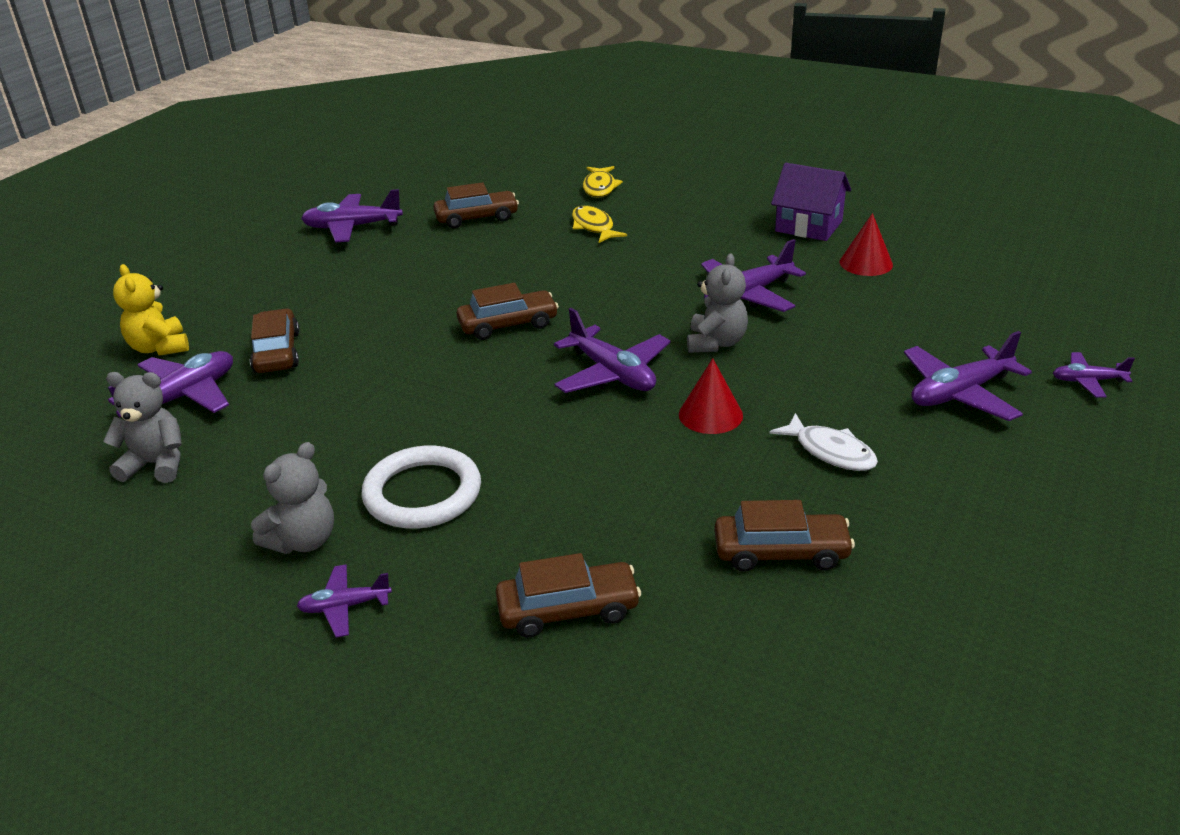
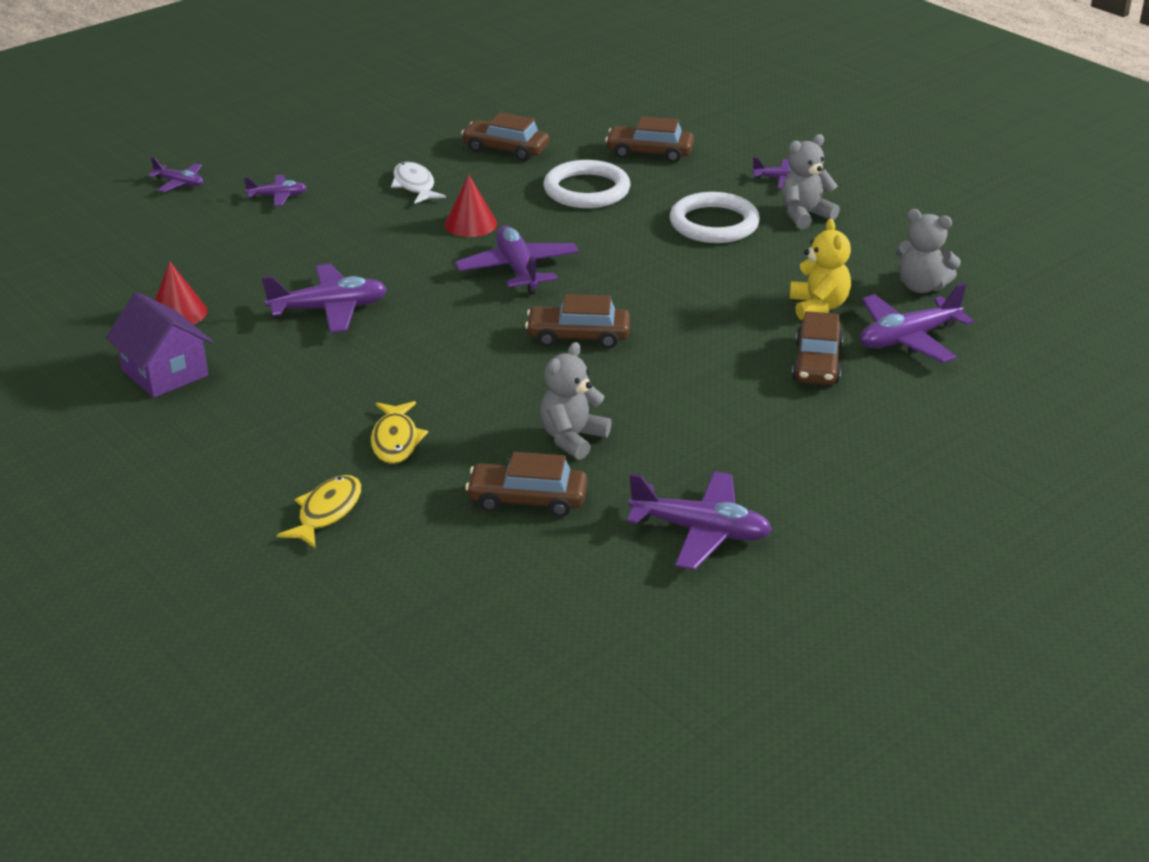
camera: 160 degrees left, 0 degrees up
yellow teddy bear [113,264,189,356] -> yellow teddy bear moved to [790,219,851,320]
grey teddy bear [687,254,748,353] -> grey teddy bear moved to [540,342,611,460]
purple plane [904,331,1032,421] -> purple plane [244,175,307,206], size x0.56
none -> white ring [544,160,630,208]

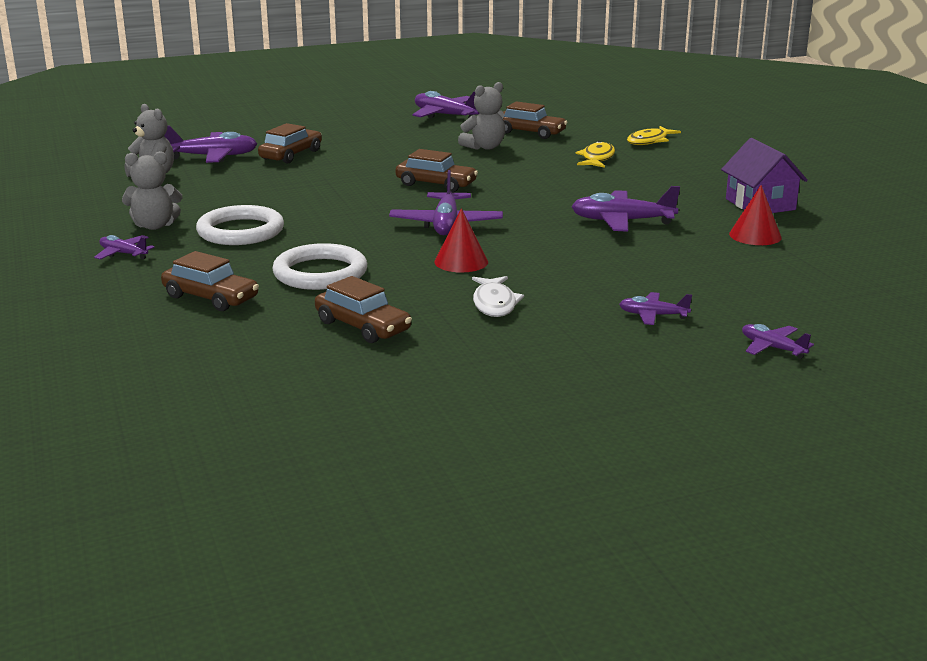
camera: 160 degrees left, 10 degrees down
yellow teddy bear [790,219,851,320] -> none

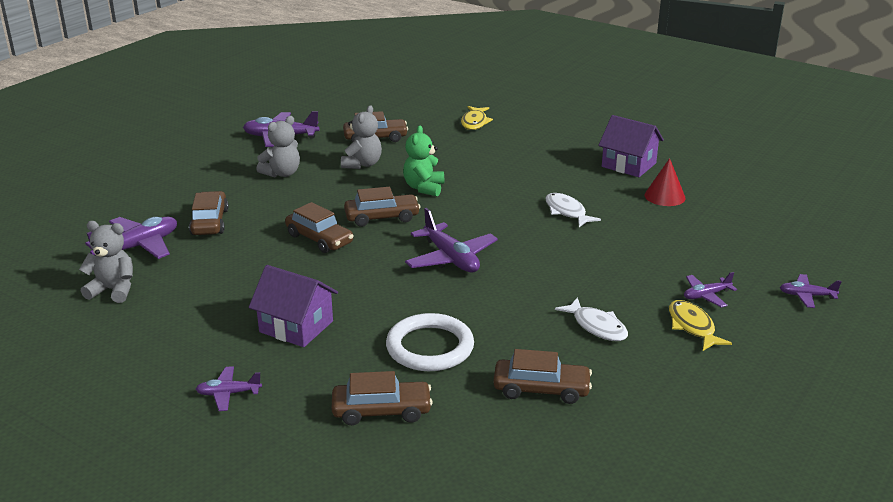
camera: 35 degrees left, 5 degrees up
grey teddy bear [122,151,182,230] -> grey teddy bear moved to [256,116,300,177]
white ring [196,205,284,245] -> purple house [249,265,338,347]
red cone [434,208,488,272] -> none
purple plane [571,186,680,232] -> white fish [545,193,601,227]
yellow fish [576,141,615,168] -> yellow fish moved to [669,300,732,351]
none -> brown car [285,202,354,253]
none -> green teddy bear [403,125,444,197]

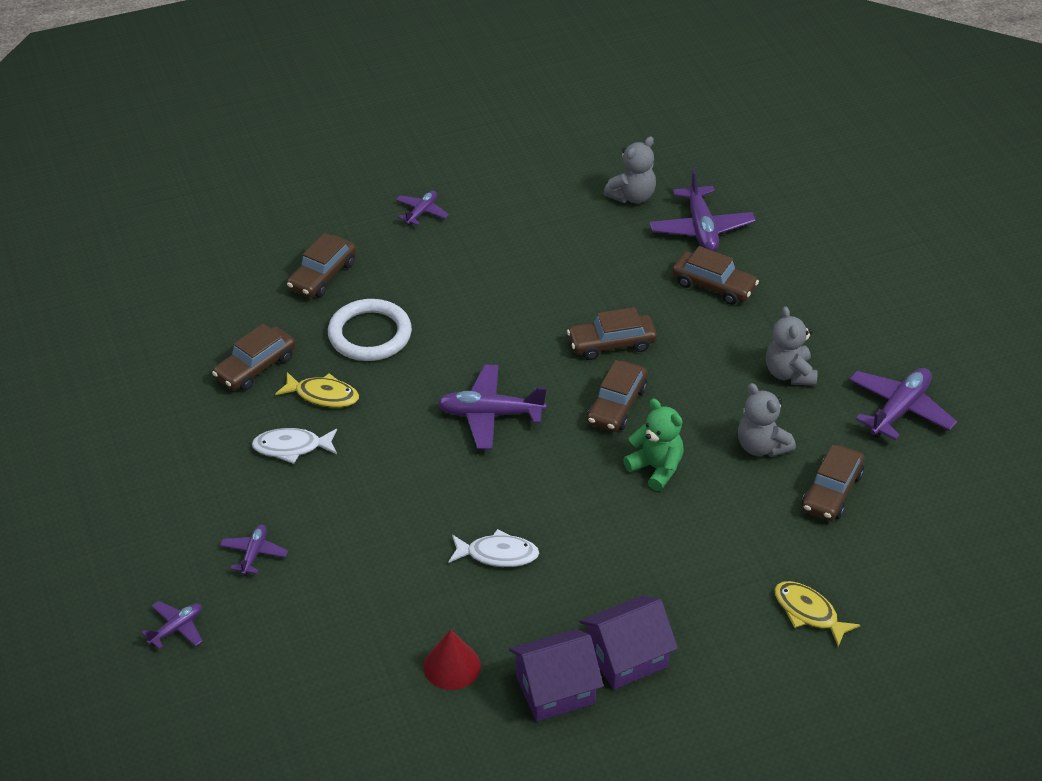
camera: 125 degrees right, 15 degrees up
purple house [249,265,338,347] -> purple house moved to [580,596,678,690]
yellow fish [669,300,732,351] -> yellow fish moved to [275,372,359,408]

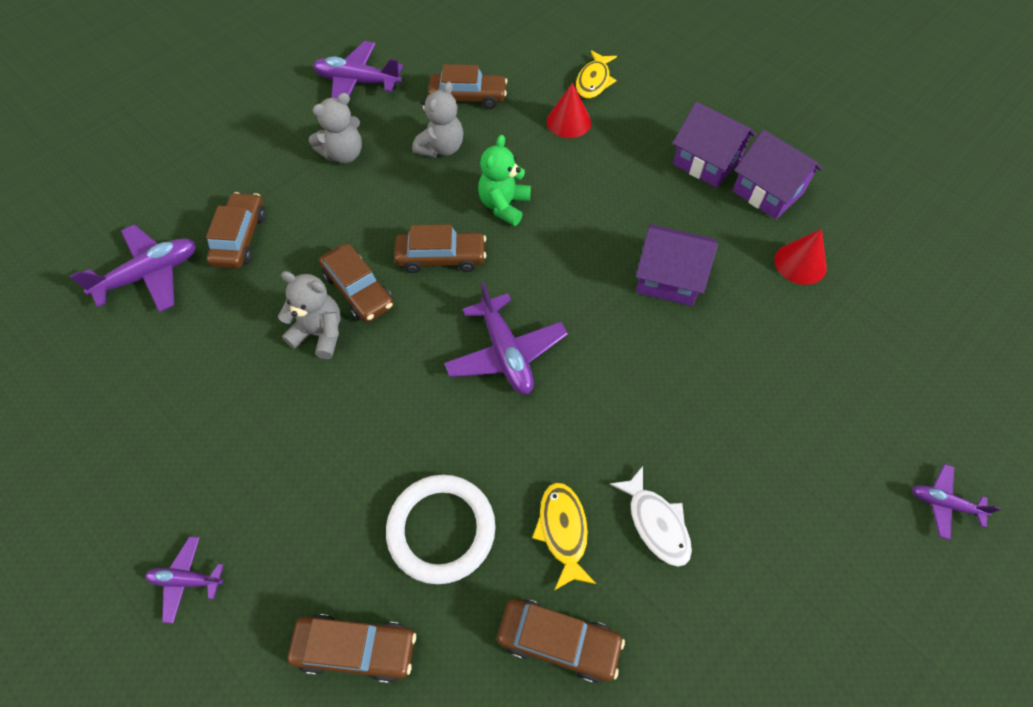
camera: 115 degrees left, 15 degrees up
purple plane [220,524,288,575] -> none
white fish [448,529,539,567] -> purple house [636,224,718,306]
grey teddy bear [604,137,656,203] -> grey teddy bear moved to [278,271,341,359]
none -> red cone [547,83,591,138]

